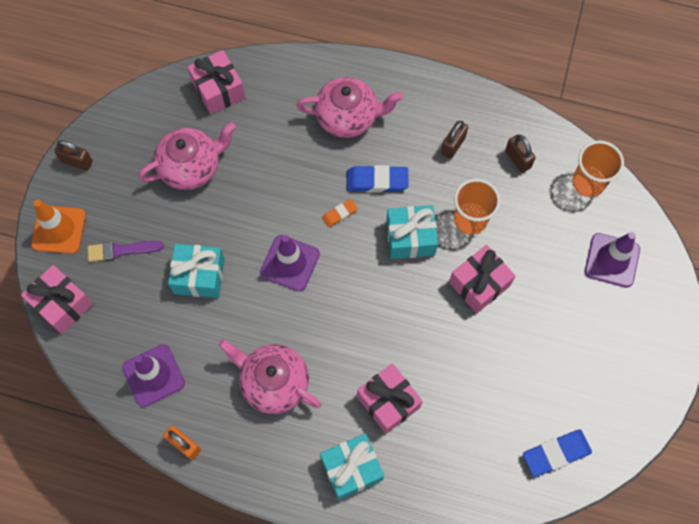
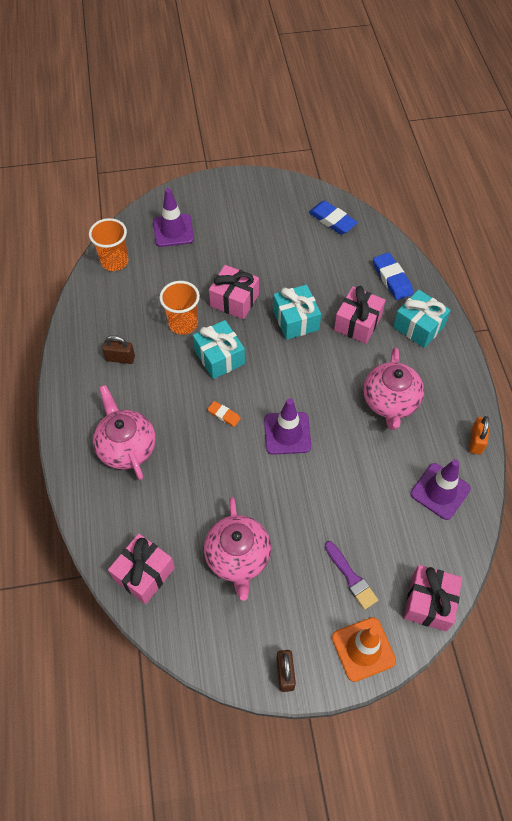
camera: 115 degrees left, 10 degrees down
pink teapot [139,122,236,190] -> pink teapot turned 135 degrees counterclockwise [204,497,271,601]
turquoise gift [168,244,225,298] -> turquoise gift moved to [273,285,321,340]
blue eraser [346,165,408,193] -> blue eraser moved to [373,252,413,300]
brown padlock [505,134,536,173] -> none

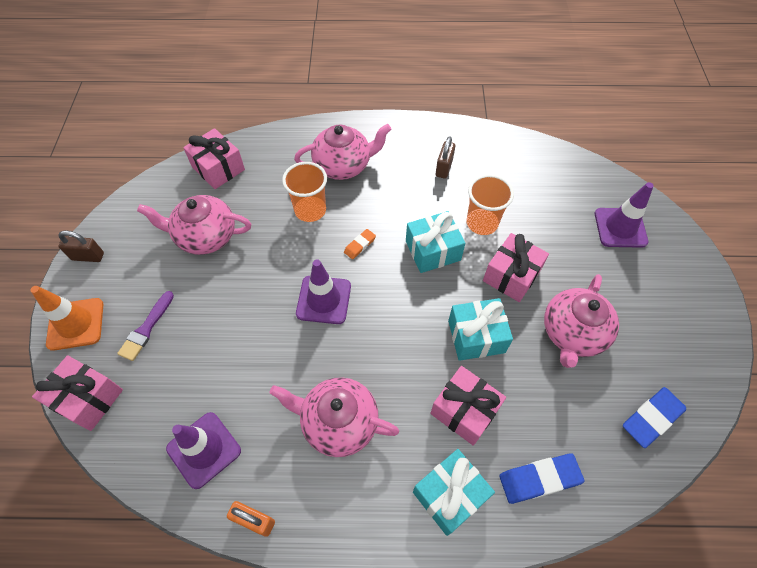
camera: 100 degrees right, 0 degrees up
orange cup [89,218,128,271] -> orange cup moved to [282,162,327,222]
purple brush [325,541,378,610] -> purple brush turned 45 degrees counterclockwise [117,291,174,361]
none -> pink teapot [544,274,619,368]

